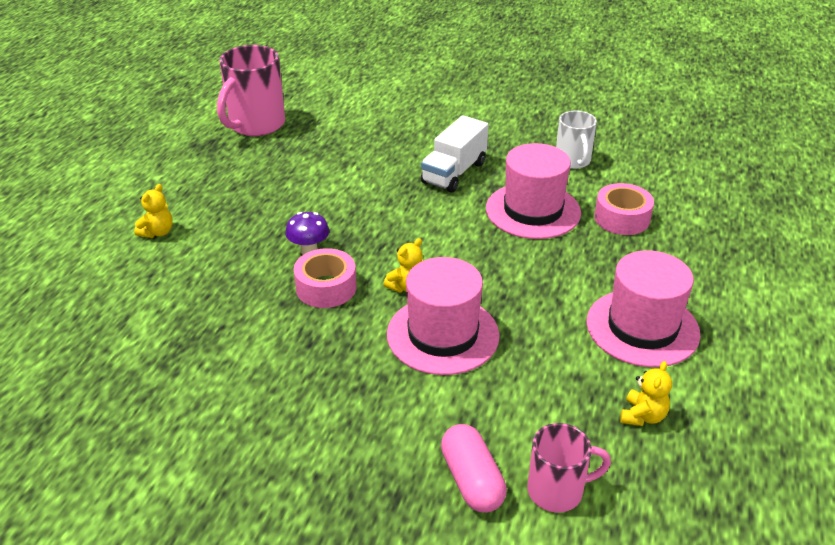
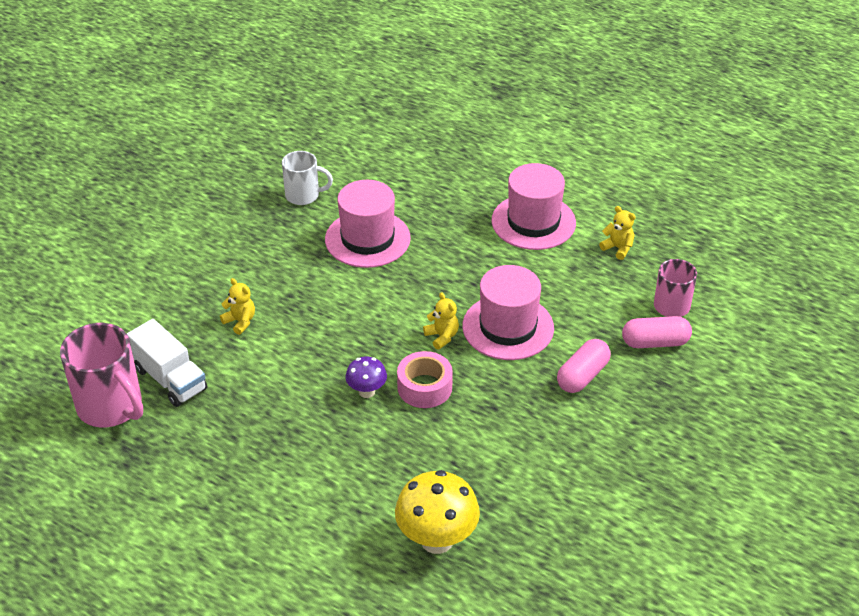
camera: 75 degrees left, 5 degrees up
yellow teddy bear [134,184,173,238] -> yellow teddy bear moved to [220,278,255,335]
white truck [421,115,489,193] -> white truck moved to [127,319,207,407]
pink tape [594,183,654,235] -> none
none -> yellow mushroom [395,470,480,554]
none -> pink capsule [557,339,611,393]

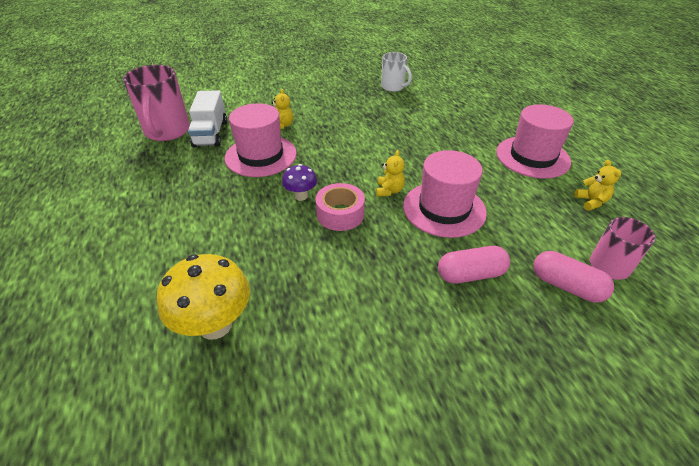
camera: 40 degrees right, 0 degrees up
pink hat [325,180,411,268] -> pink hat moved to [225,103,297,177]

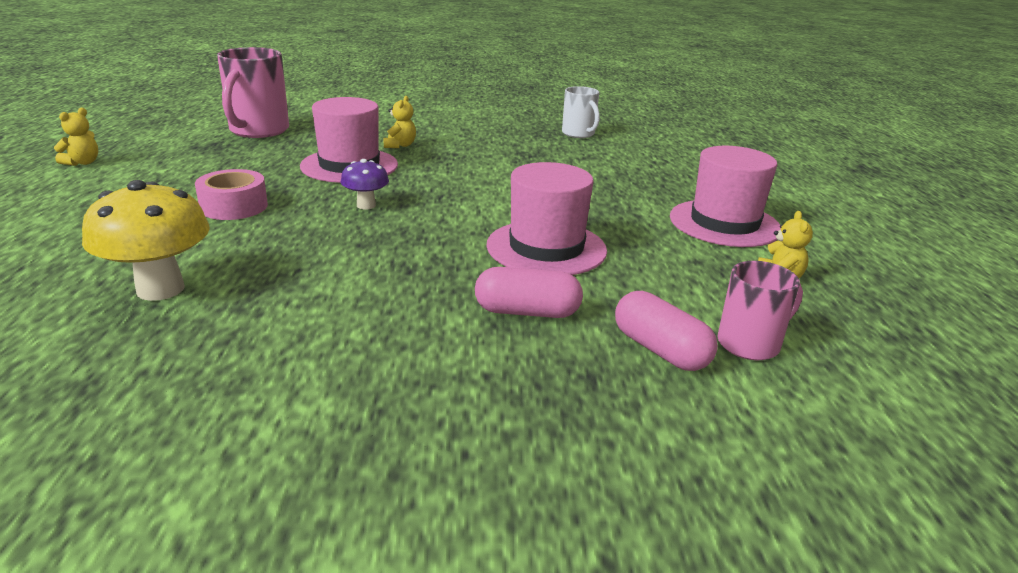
camera: 15 degrees right, 15 degrees down
white truck [188,90,227,147] -> none
pink tape [316,183,365,231] -> pink tape moved to [195,169,268,220]
yellow teddy bear [376,150,405,197] -> yellow teddy bear moved to [54,108,98,166]

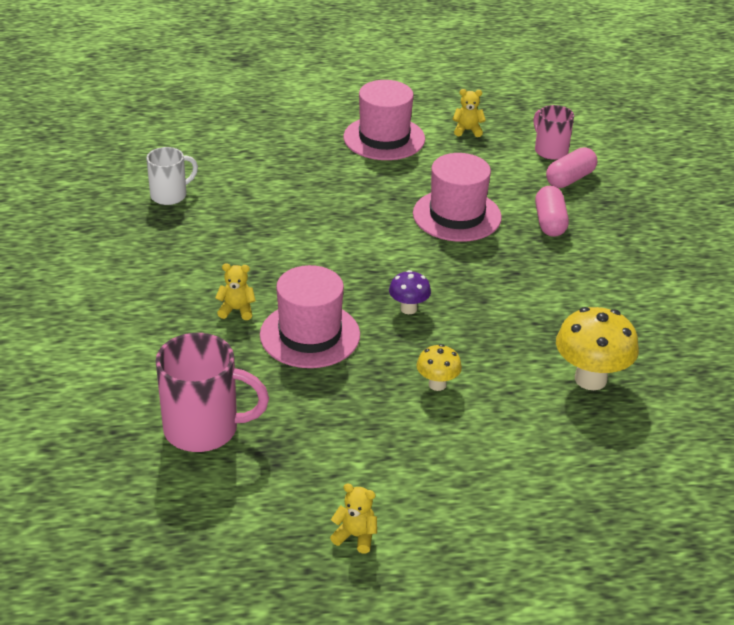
camera: 95 degrees left, 10 degrees up
pink tape [195,169,268,220] -> yellow mushroom [416,344,462,391]

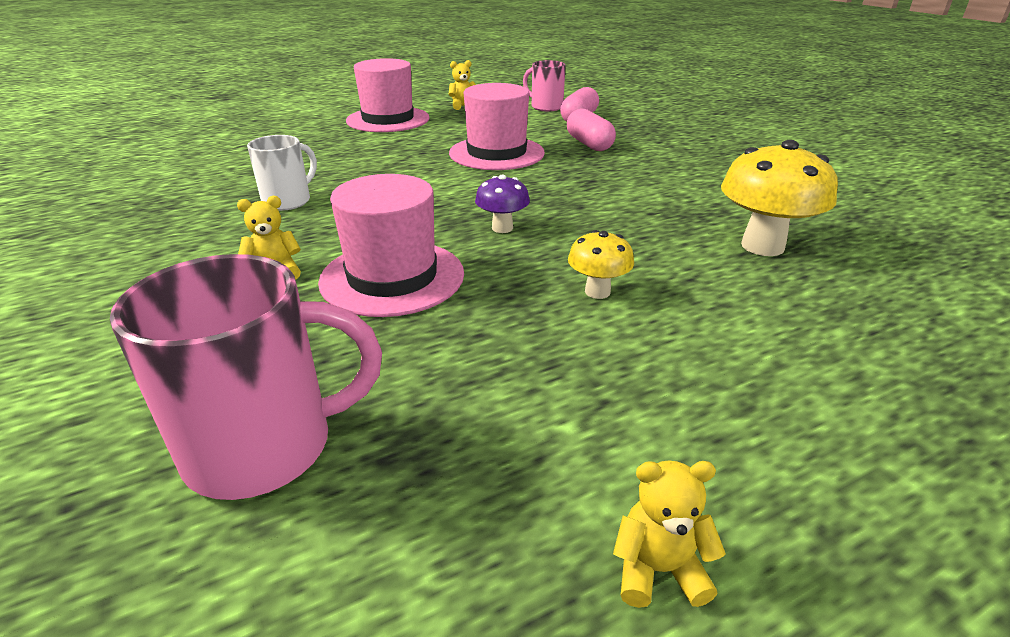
camera: 20 degrees left, 5 degrees down
white mug [146,147,198,205] -> white mug moved to [247,135,317,211]

